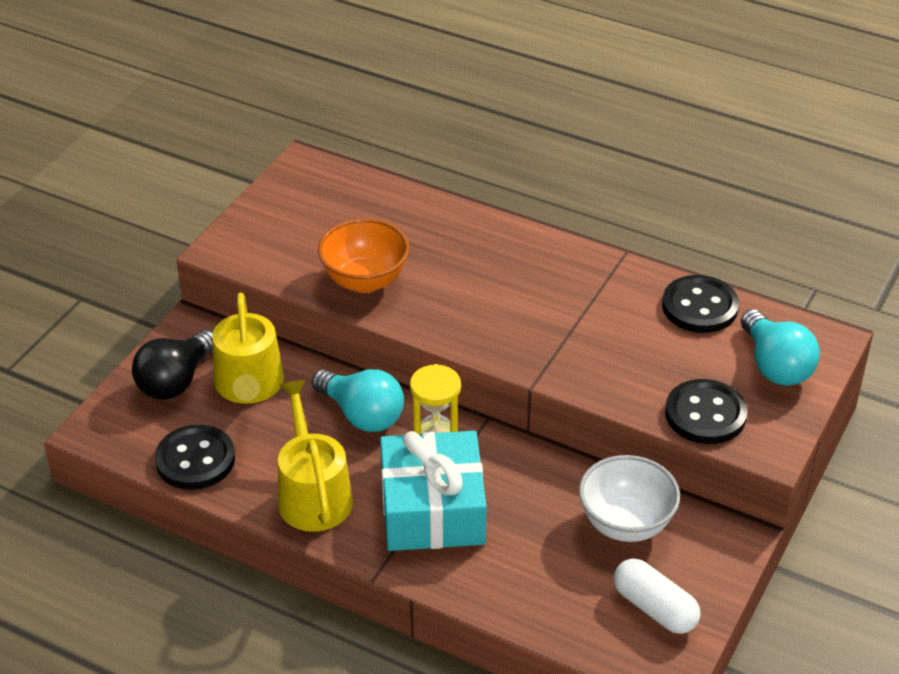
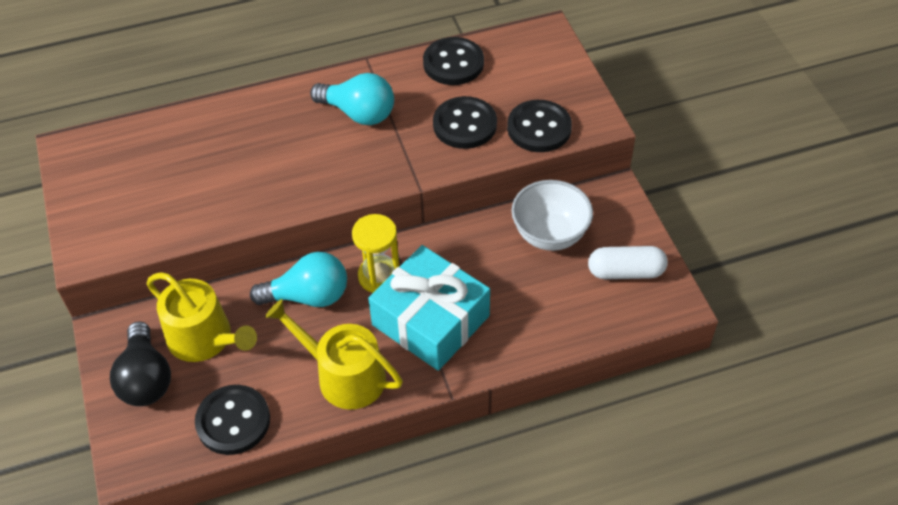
camera: 45 degrees left, 10 degrees up
orange bowl [318,218,409,293] -> none
turquoise light bulb [741,309,820,386] -> turquoise light bulb moved to [310,73,394,125]
none -> black button [433,96,497,149]

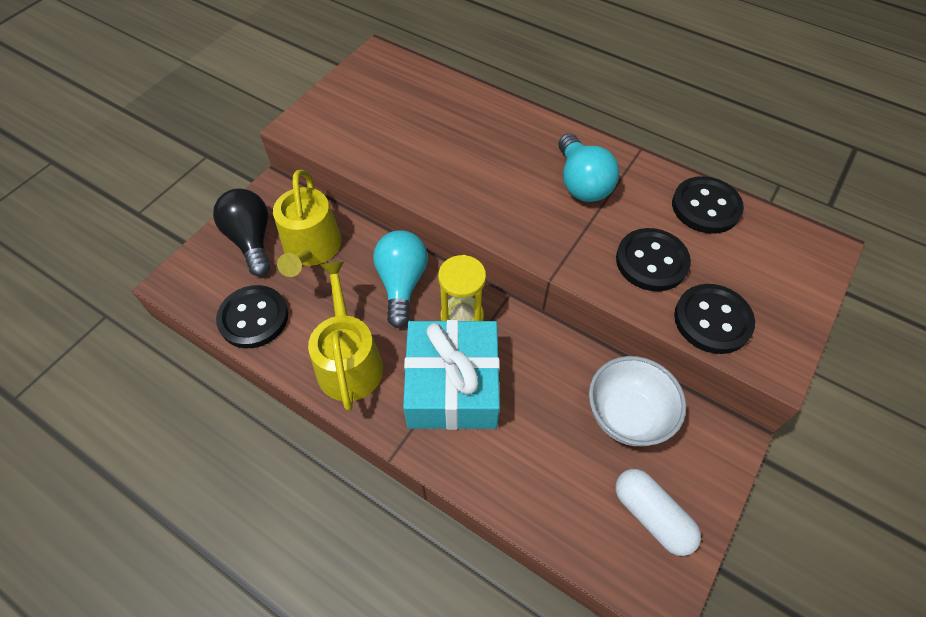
camera: 50 degrees right, 5 degrees up
black light bulb [110,321,171,406] -> black light bulb turned 120 degrees clockwise [213,189,270,276]
turquoise light bulb [250,252,347,307] -> turquoise light bulb turned 135 degrees counterclockwise [373,231,428,328]

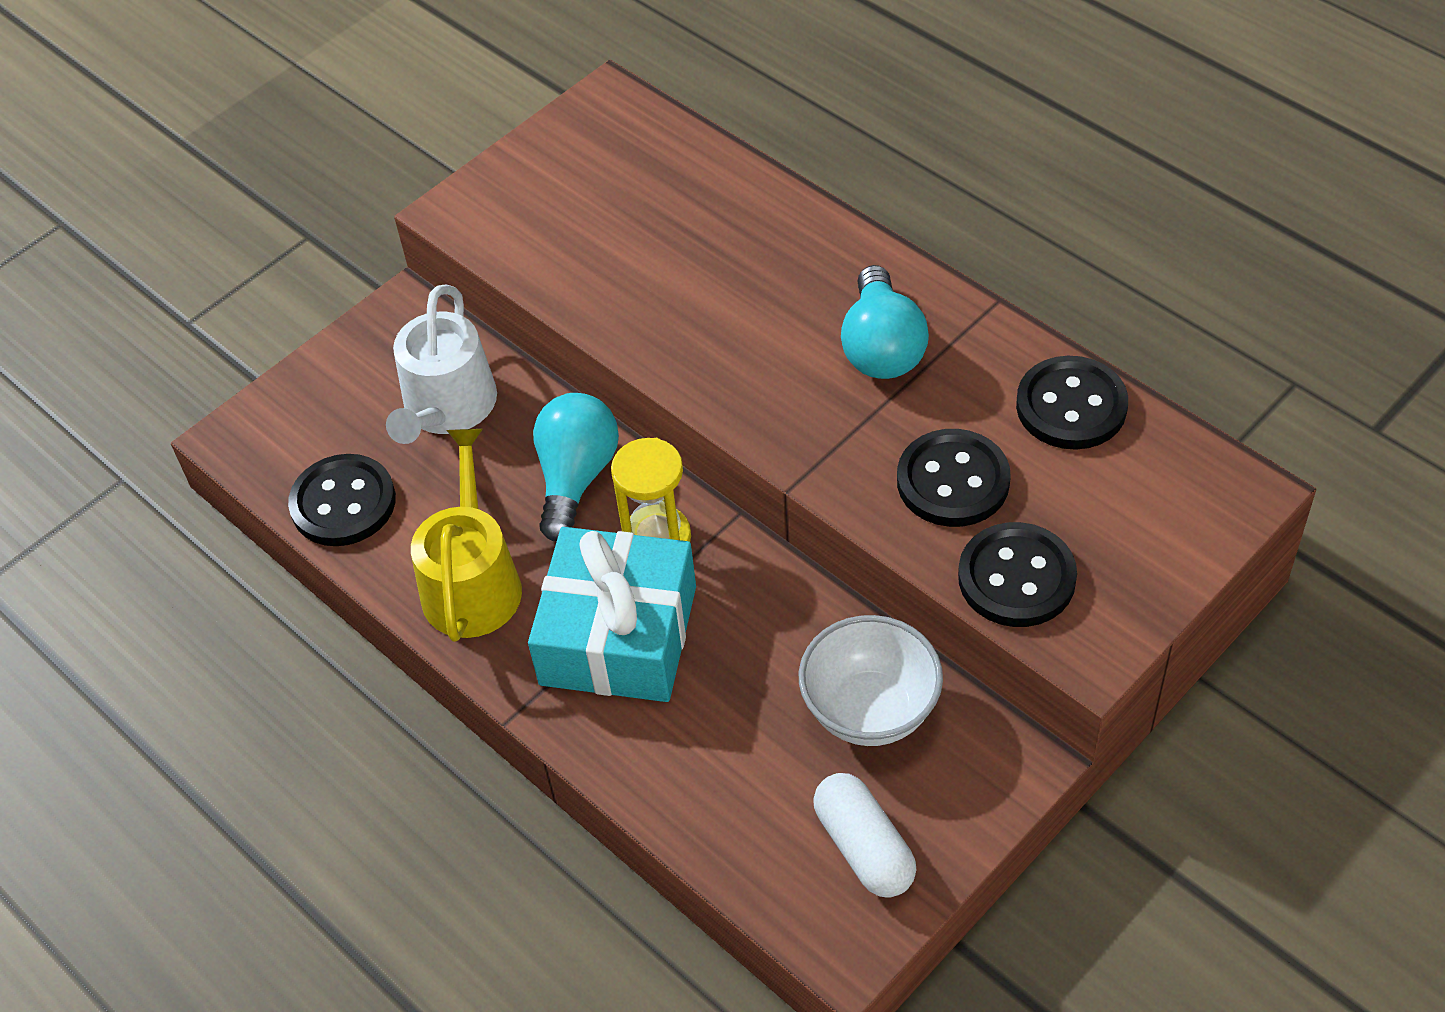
camera: 15 degrees right, 5 degrees down
black light bulb [213,189,270,276] -> none
yellow watering can [273,170,342,277] -> white watering can [386,285,497,444]

